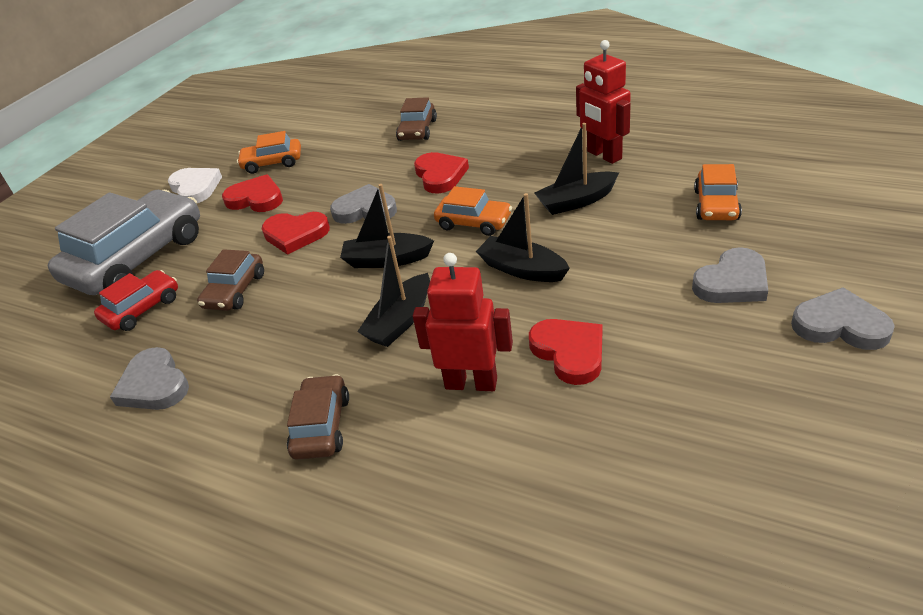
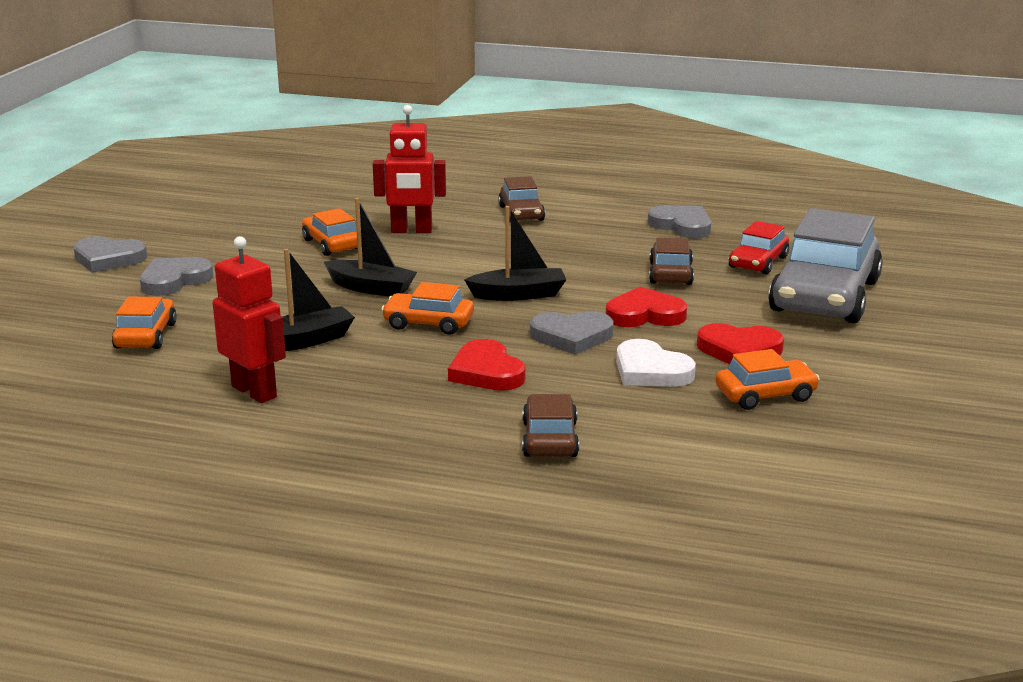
camera: 165 degrees right, 15 degrees down
white heart [168,168,222,203] -> white heart moved to [616,339,696,387]
black boat [357,236,430,347] -> none
red heart [529,319,602,385] -> orange car [302,208,362,256]

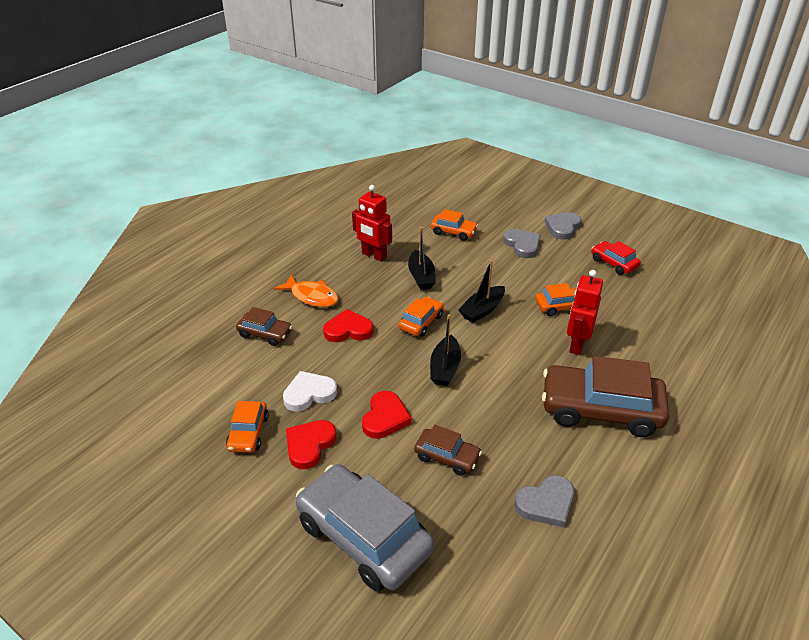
camera: 110 degrees right, 15 degrees up
red robot [212,236,286,403] -> red robot turned 60 degrees clockwise [352,185,392,262]
brown car [498,176,545,223] -> brown car [542,356,669,437], size x2.01
grey heart [530,311,614,355] -> none
red car [729,221,789,274] -> red car moved to [592,241,641,275]
none -> orange fish [274,274,339,307]

